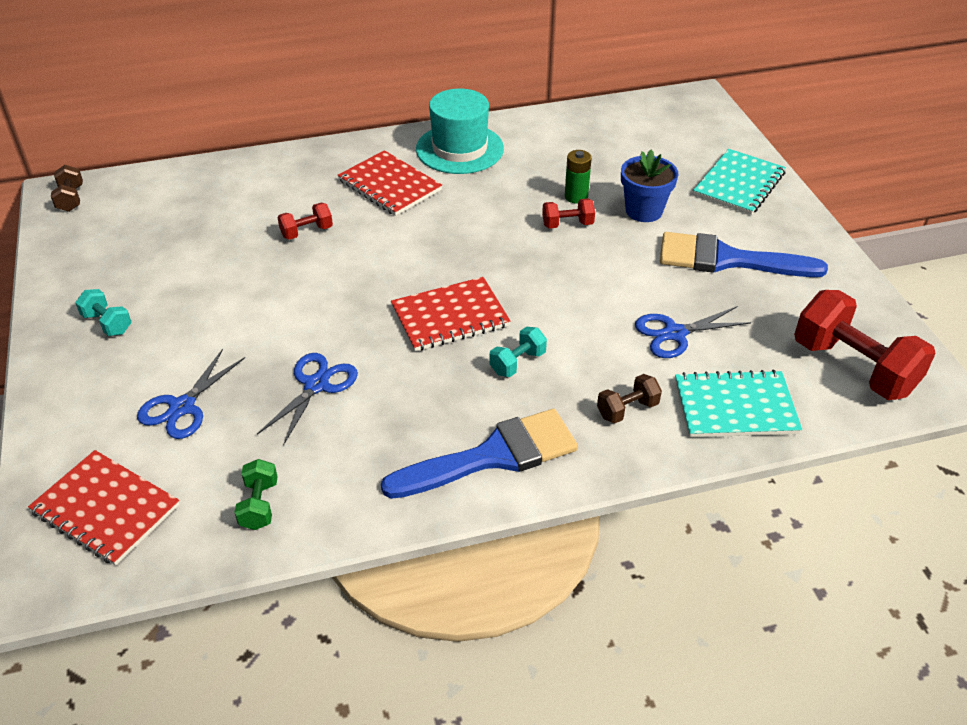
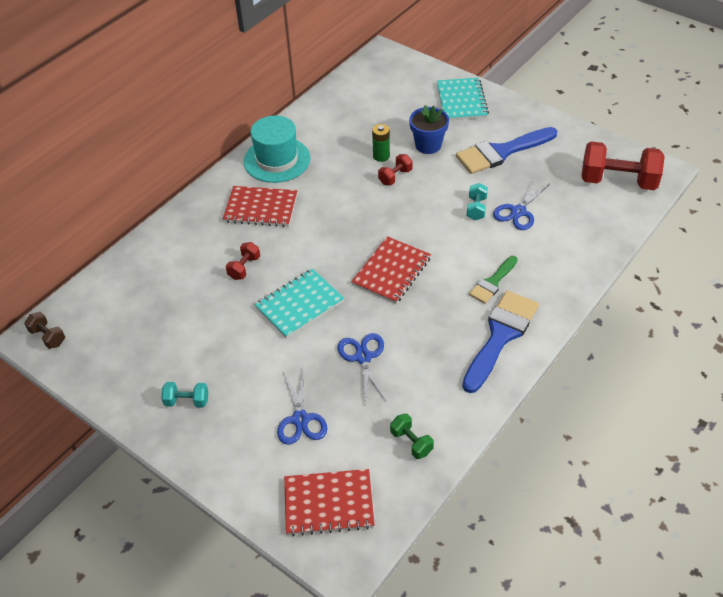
camera: 35 degrees left, 5 degrees up
turquoise dumbbell [489,327,547,377] -> turquoise dumbbell moved to [467,183,488,220]
brown dumbbell [597,374,662,424] -> none
turquoise notebook [675,370,802,437] -> turquoise notebook moved to [255,269,344,339]
none -> green brush [469,256,518,304]

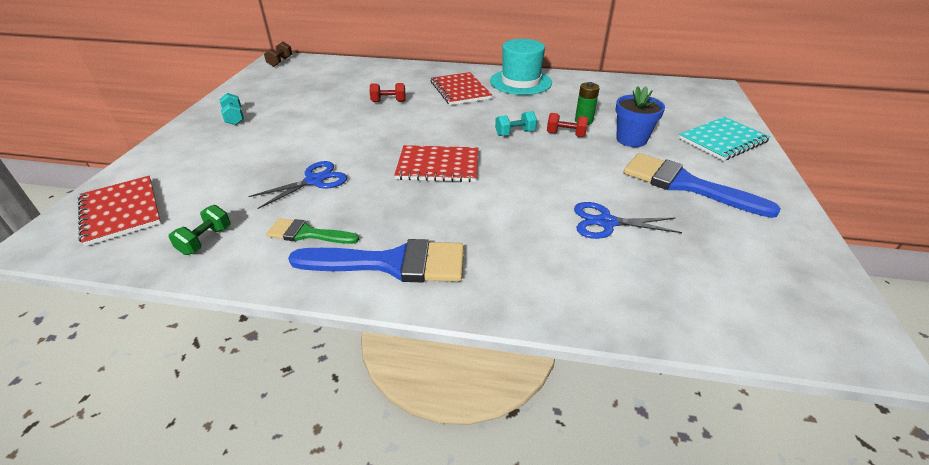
camera: 60 degrees right, 10 degrees down
turquoise notebook [255,269,344,339] -> none
blue scissors [277,368,327,445] -> none
turquoise dumbbell [467,183,488,220] -> turquoise dumbbell moved to [495,111,537,136]
green brush [469,256,518,304] -> green brush moved to [266,218,359,244]
red dumbbell [581,141,665,190] -> none

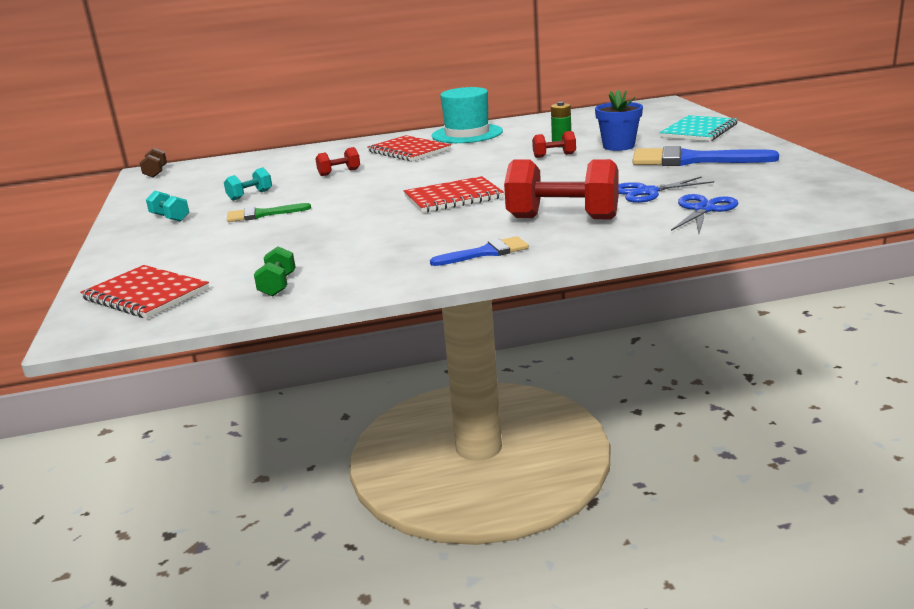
camera: 20 degrees left, 15 degrees down
blue scissors [248,161,347,209] -> blue scissors moved to [671,194,738,234]
green brush [266,218,359,244] -> green brush moved to [227,203,311,222]
blue brush [288,239,464,282] -> blue brush [430,236,529,266], size x0.57
turquoise dumbbell [495,111,537,136] -> turquoise dumbbell moved to [224,167,272,201]
none -> red dumbbell [504,159,619,219]

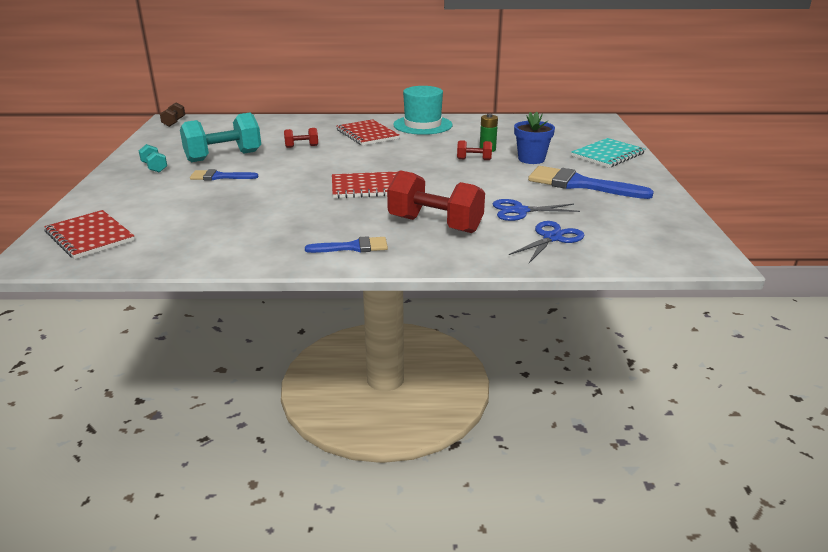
camera: 10 degrees right, 5 degrees up
turquoise dumbbell [224,167,272,201] -> turquoise dumbbell [180,113,261,162], size x2.10
green brush [227,203,311,222] -> blue brush [190,169,259,181]
green dumbbell [254,246,296,297] -> none

